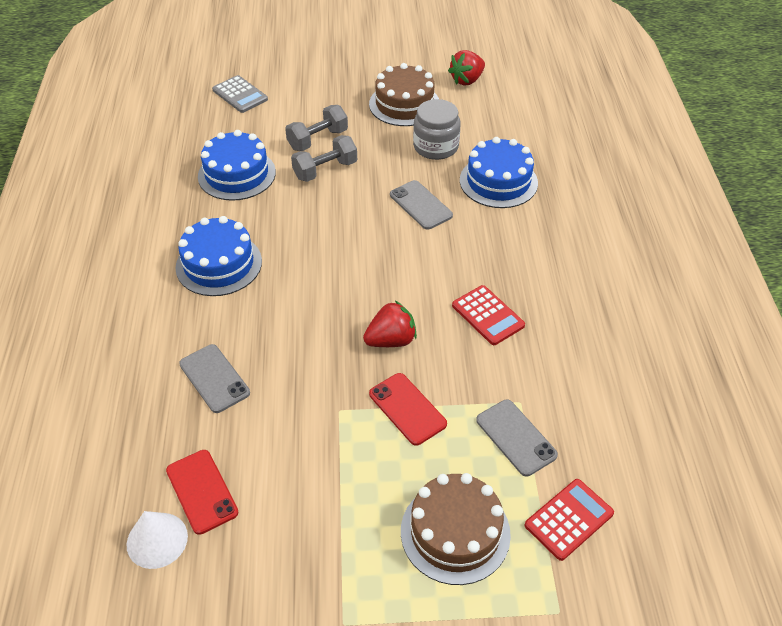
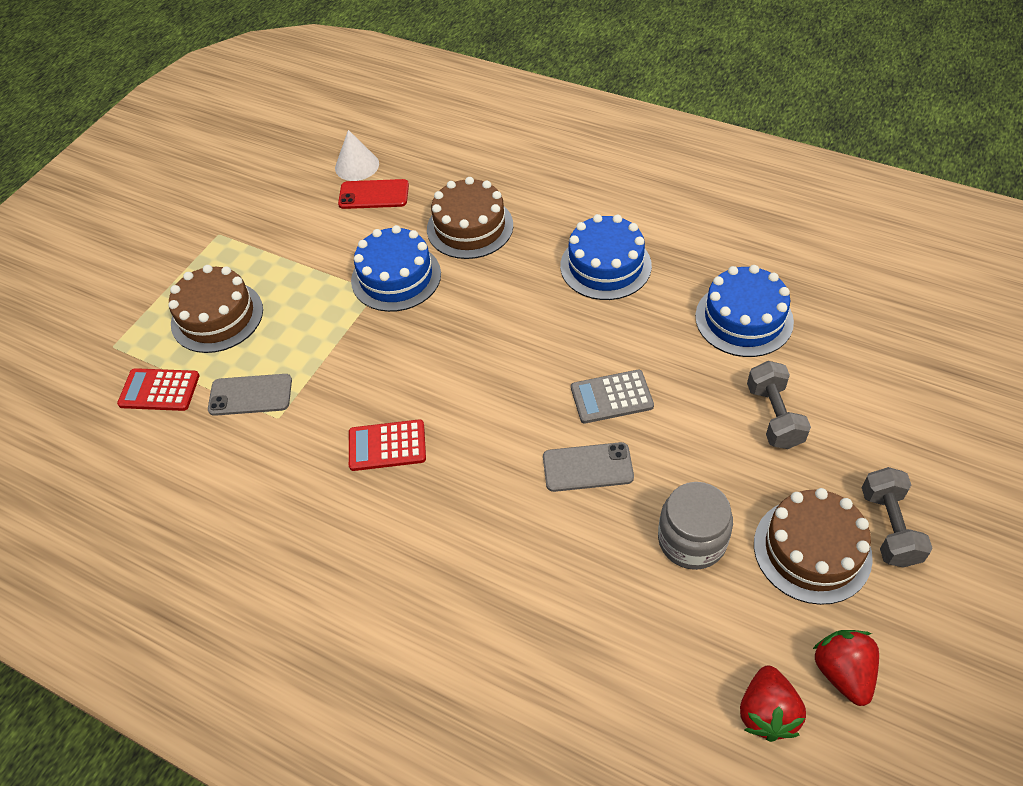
camera: 125 degrees right, 5 degrees up
grey phone [179,344,250,413] -> brown cake [427,177,513,259]
grey calculator [212,75,268,113] -> grey calculator moved to [571,370,654,424]
grey dumbbell [291,135,357,182] -> grey dumbbell moved to [862,467,933,568]
red strawberry [363,301,417,347] -> red strawberry moved to [740,666,806,742]
red phone [369,373,447,446] -> none
blue cake [460,137,538,208] -> blue cake moved to [351,225,441,312]
red calculator [525,479,614,561] -> red calculator turned 105 degrees clockwise [117,368,200,411]

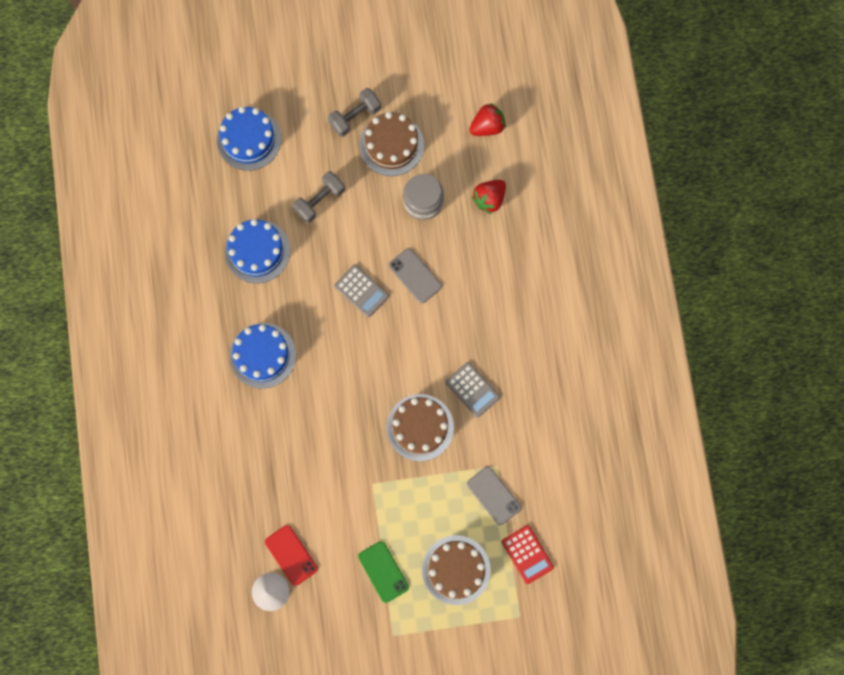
camera: 130 degrees left, 25 degrees up
red calculator [349,419,426,471] -> grey calculator [446,362,500,418]
blue cake [351,225,441,312] -> blue cake moved to [217,107,281,171]
brown cake [427,177,513,259] -> brown cake moved to [387,394,454,461]
red strawberry [813,630,879,706] -> red strawberry moved to [472,180,506,214]
none -> green phone [358,541,409,603]

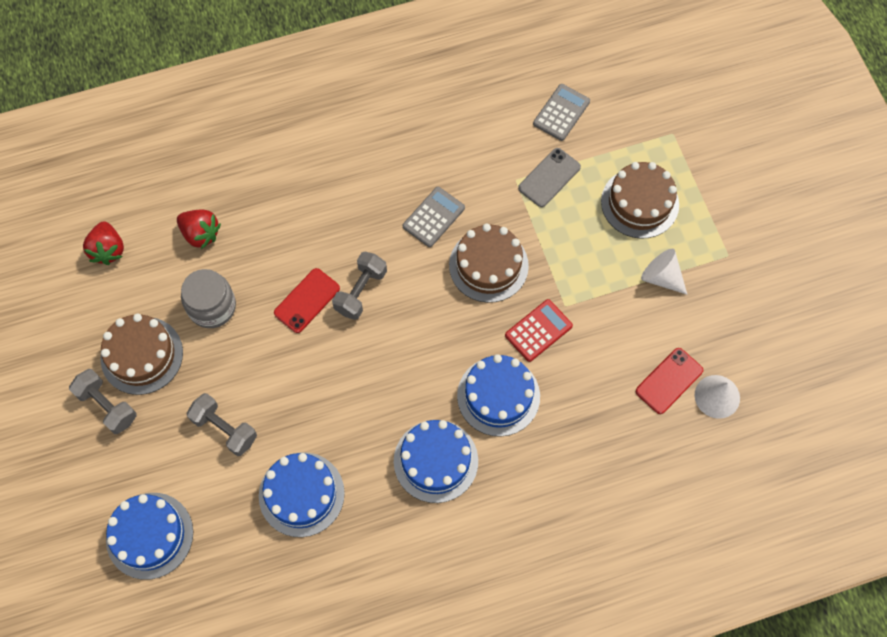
camera: 100 degrees left, 10 degrees down
grey calculator [334,265,389,318] -> grey calculator moved to [533,84,590,141]
green phone [358,541,409,603] -> white cone [641,249,687,295]
grey phone [389,248,442,303] -> red phone [274,268,340,333]
red strawberry [469,103,506,136] -> red strawberry turned 150 degrees counterclockwise [83,221,124,265]
red calculator [502,525,554,584] -> red calculator moved to [505,299,573,362]
none -> grey dumbbell [332,252,387,320]
none -> blue cake [457,354,540,437]

